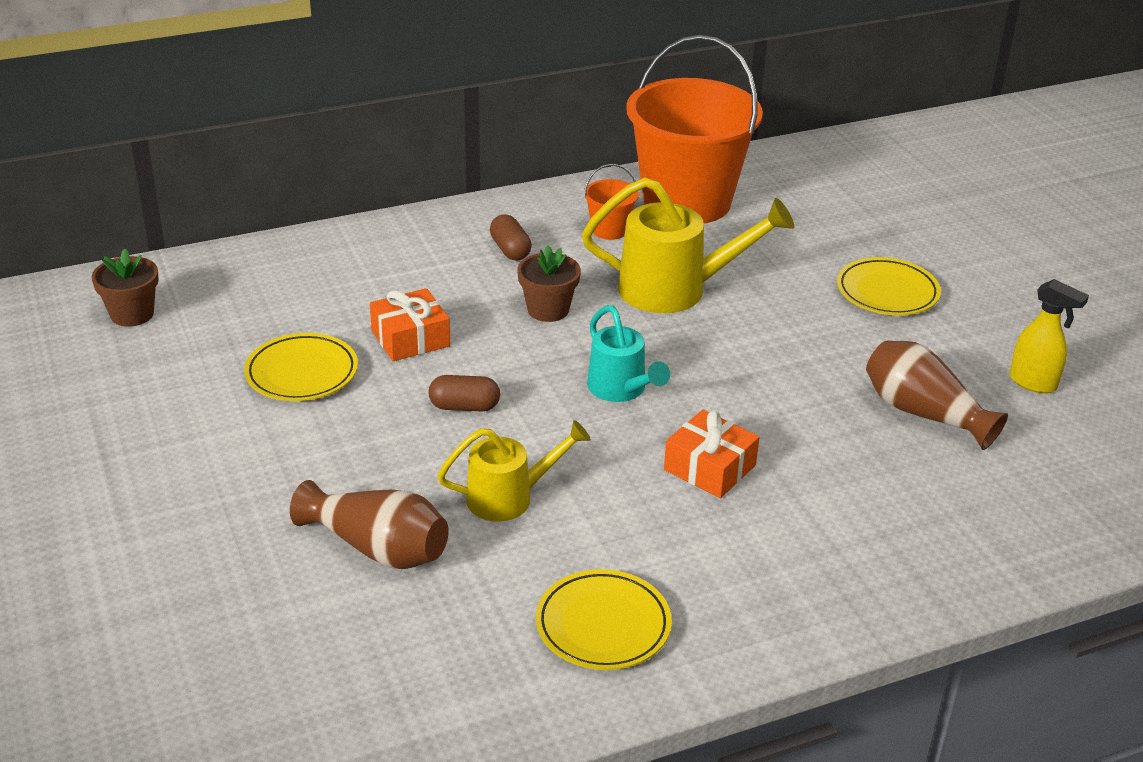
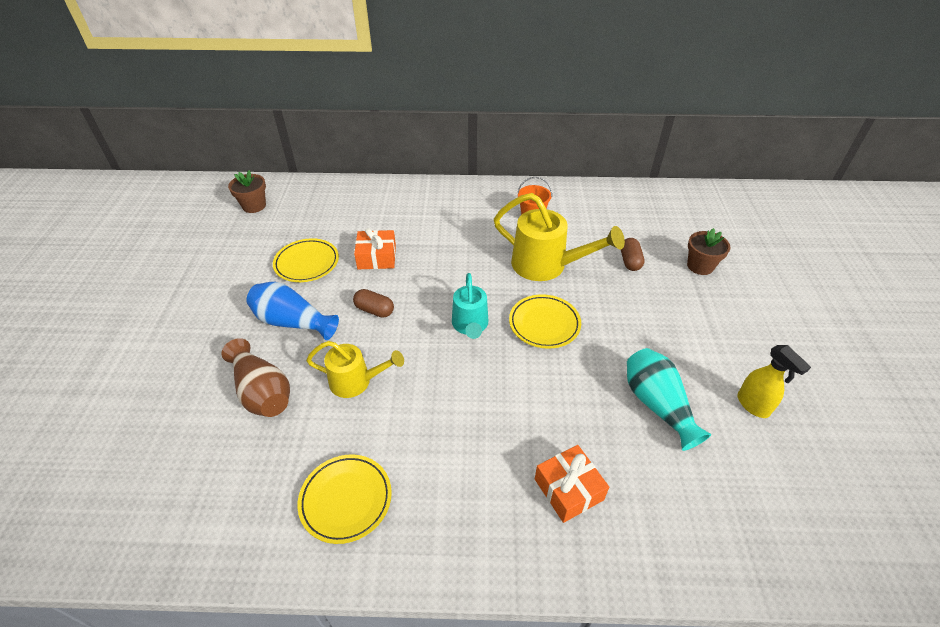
camera: 25 degrees right, 10 degrees up
brown capsule [490,215,532,260] -> brown capsule moved to [621,238,644,271]
brown flower pot [517,245,581,322] -> brown flower pot moved to [687,228,731,275]
orange bucket [626,35,763,224] -> none
orange gift [664,410,760,498] -> orange gift moved to [535,445,609,523]
yellow plate [837,257,941,315] -> yellow plate moved to [509,294,581,349]
brown vase [866,341,1008,450] -> turquoise vase [627,348,711,451]
none -> blue vase [246,282,339,340]

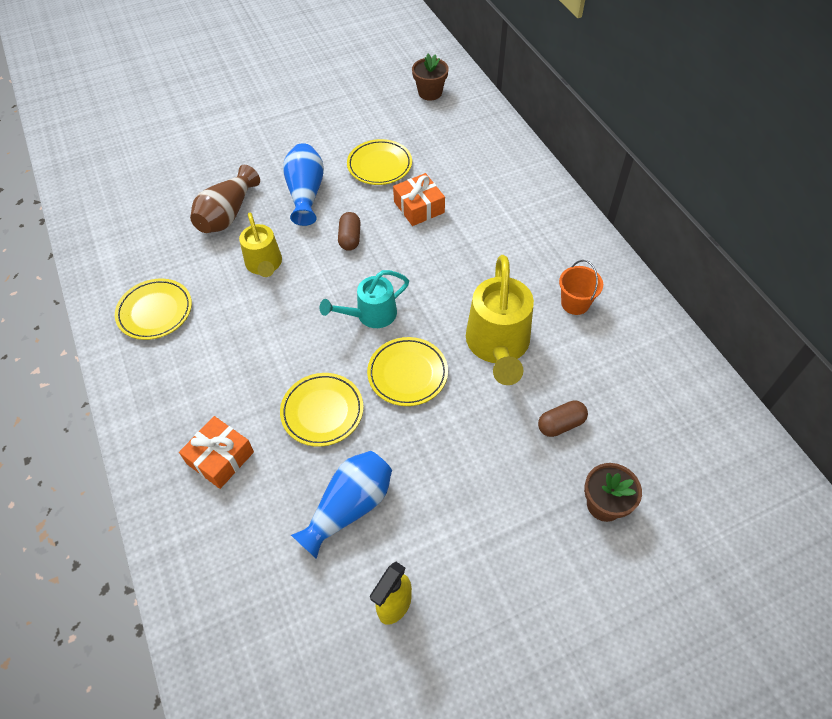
camera: 65 degrees right, 10 degrees up
turquoise vase [627,348,711,451] -> blue vase [291,451,392,559]
none -> yellow plate [280,373,364,447]

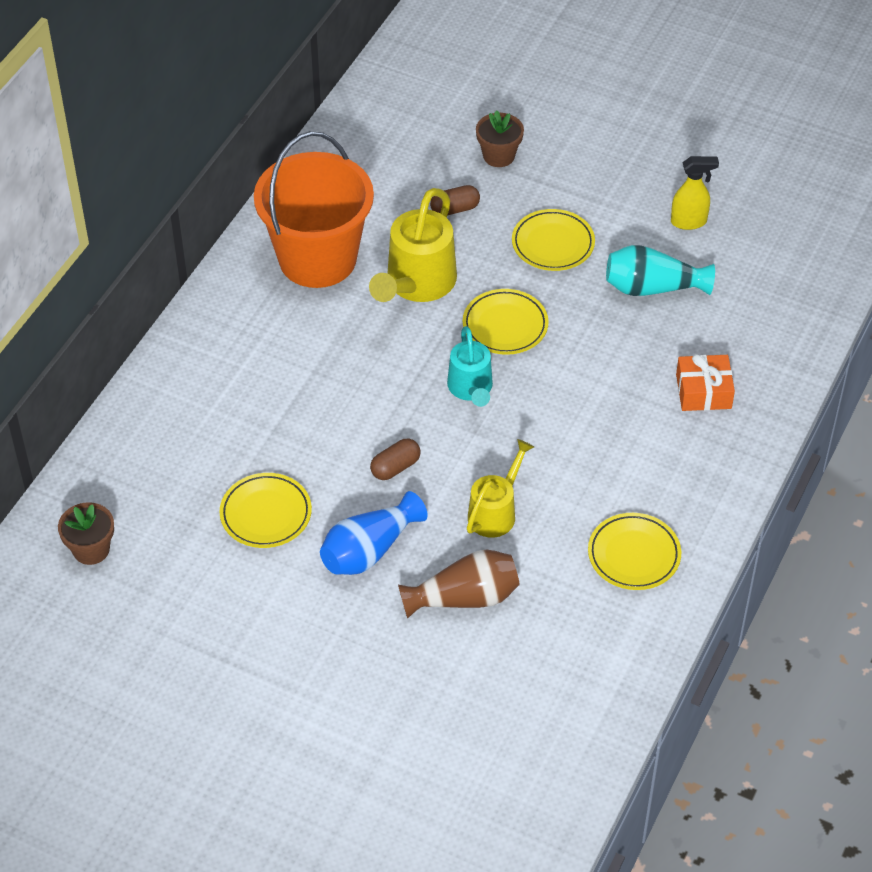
camera: 130 degrees left, 5 degrees down
yellow plate [280,373,364,447] -> yellow plate moved to [512,209,595,271]
blue vase [291,451,392,559] -> turquoise vase [606,245,715,296]
turquoise watering can [320,270,409,328] -> turquoise watering can turned 60 degrees clockwise [447,326,493,407]
orange gift [393,173,445,226] -> none
yellow watering can [466,255,534,385] -> yellow watering can turned 150 degrees clockwise [369,188,457,302]
brown capsule [538,400,588,437] -> brown capsule turned 45 degrees counterclockwise [430,185,480,216]
orange bucket [559,260,603,315] -> orange bucket [254,131,374,288], size x2.50

